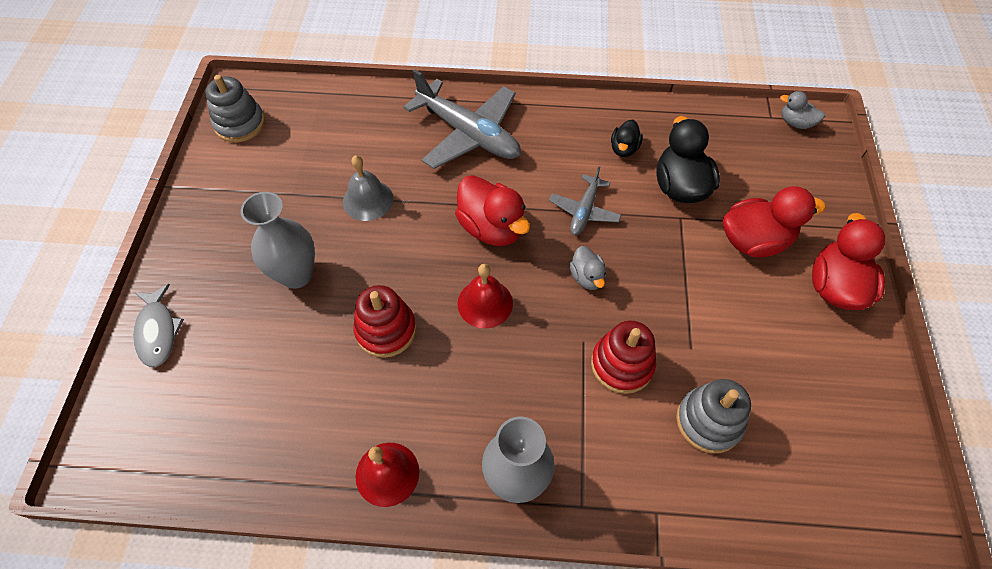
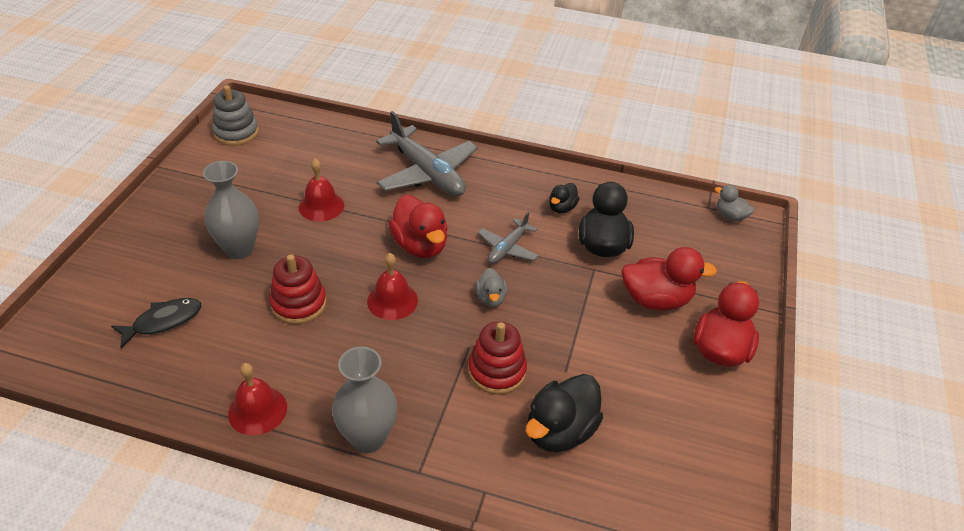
camera: 10 degrees right, 15 degrees down
grey fish [133,284,184,367] -> none
grey bell [343,155,393,221] -> red bell [299,159,344,222]
grey stacking toy [676,379,751,453] -> black duck [526,374,603,452]
none -> black fish [111,298,202,349]

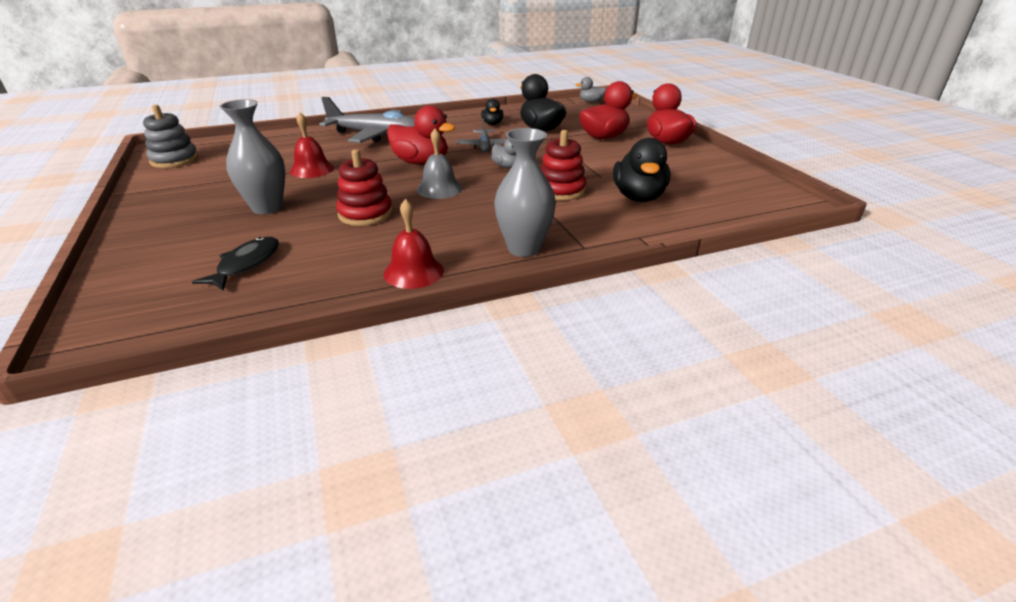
camera: 35 degrees left, 10 degrees down
red bell [367,253,418,320] -> grey bell [416,129,463,199]

